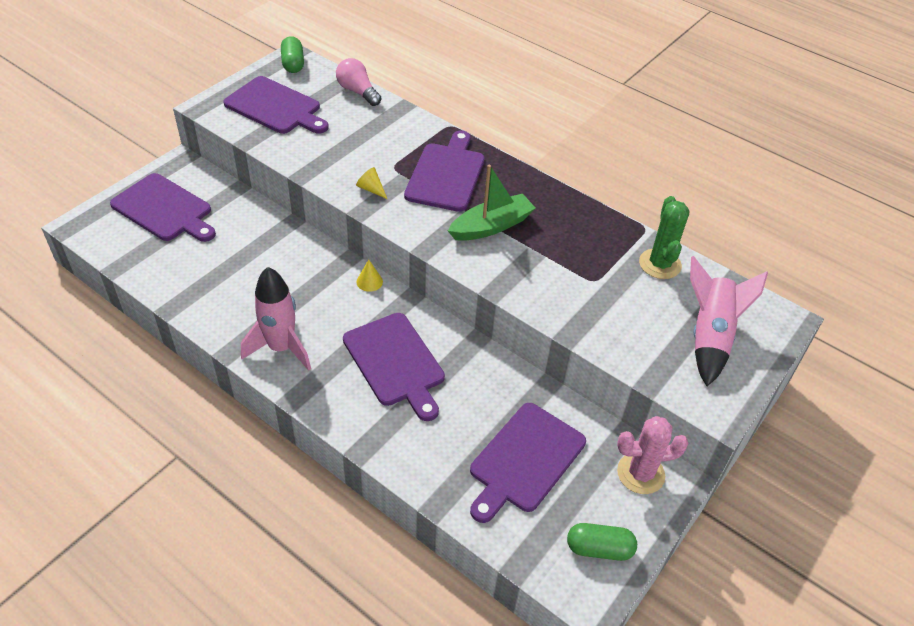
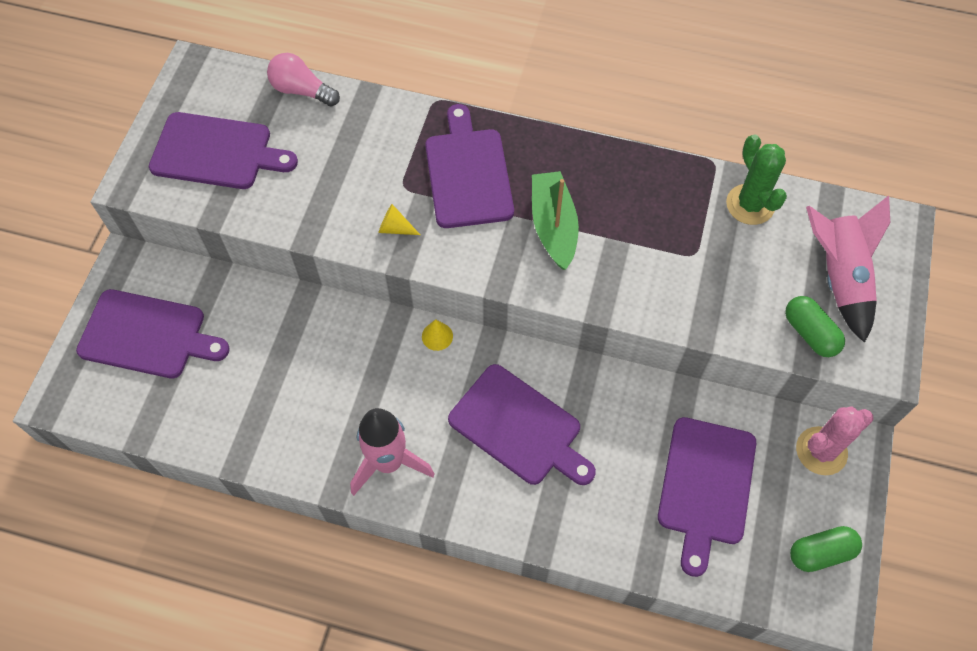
camera: 20 degrees left, 15 degrees up
green capsule [281,36,304,73] -> green capsule moved to [785,296,845,357]
green boat [448,165,536,241] -> green boat turned 45 degrees counterclockwise [532,171,579,270]

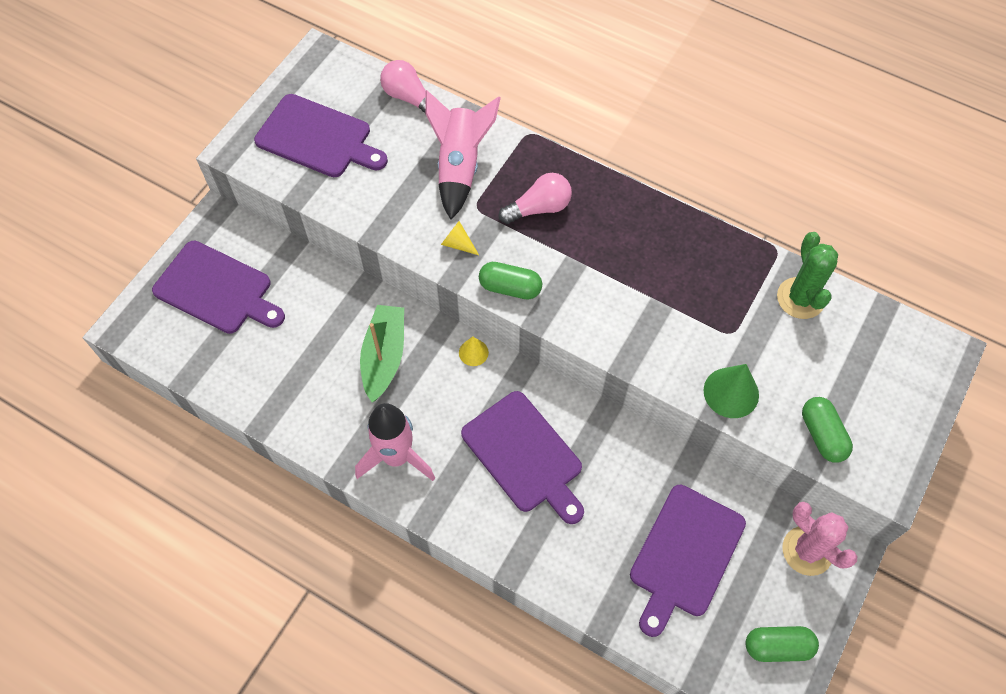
camera: 15 degrees right, 0 degrees up
purple cutting board [425,104,514,228] -> pink light bulb [498,173,572,224]
green boat [532,171,579,270] -> green boat moved to [360,305,404,402]
pink cactus [796,406,873,475] -> pink cactus turned 60 degrees clockwise [783,502,857,576]
pink rocket [806,195,890,343] -> pink rocket moved to [425,90,501,220]
none -> green capsule [479,262,542,300]
none -> green cone [704,364,759,418]

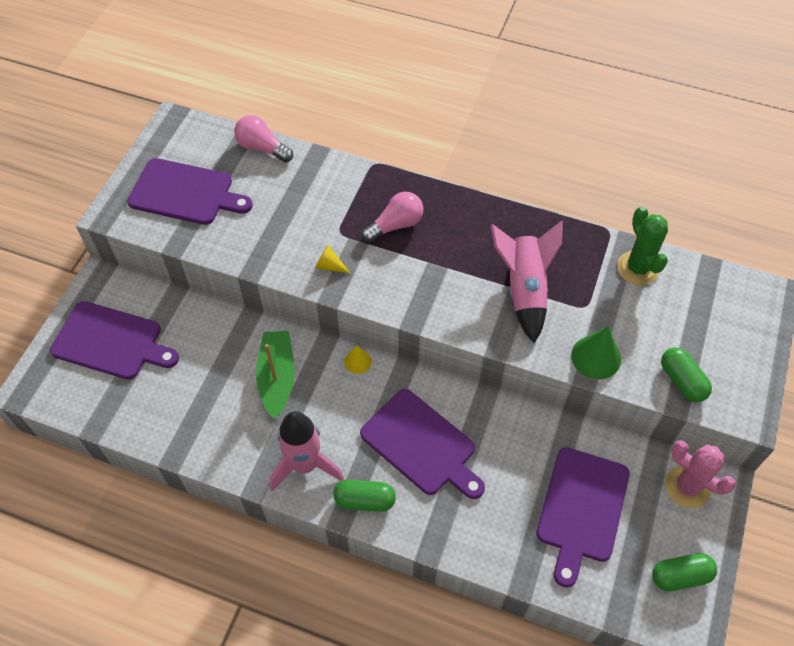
camera: 10 degrees left, 5 degrees down
pink rocket [425,90,501,220] -> pink rocket moved to [491,221,563,343]
green capsule [479,262,542,300] -> green capsule moved to [333,479,396,512]

